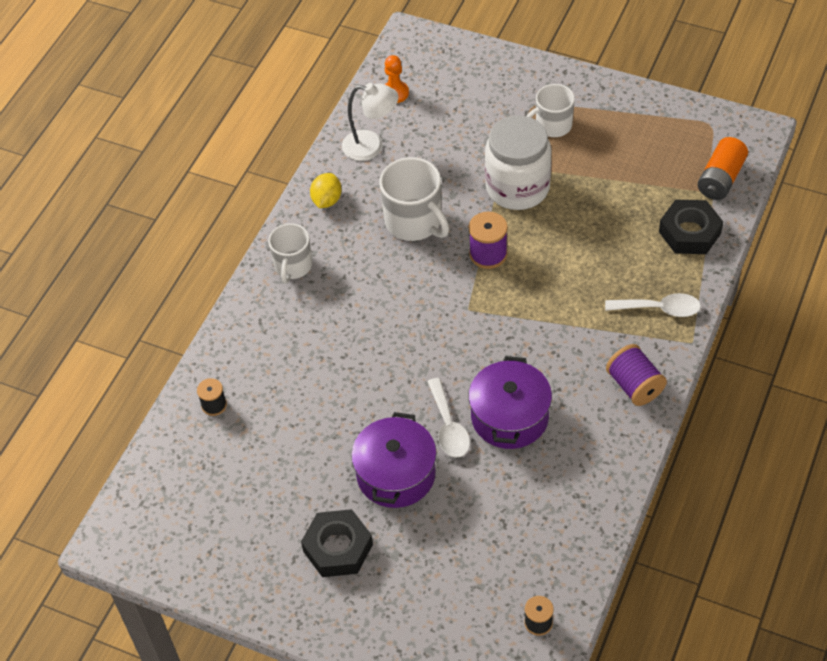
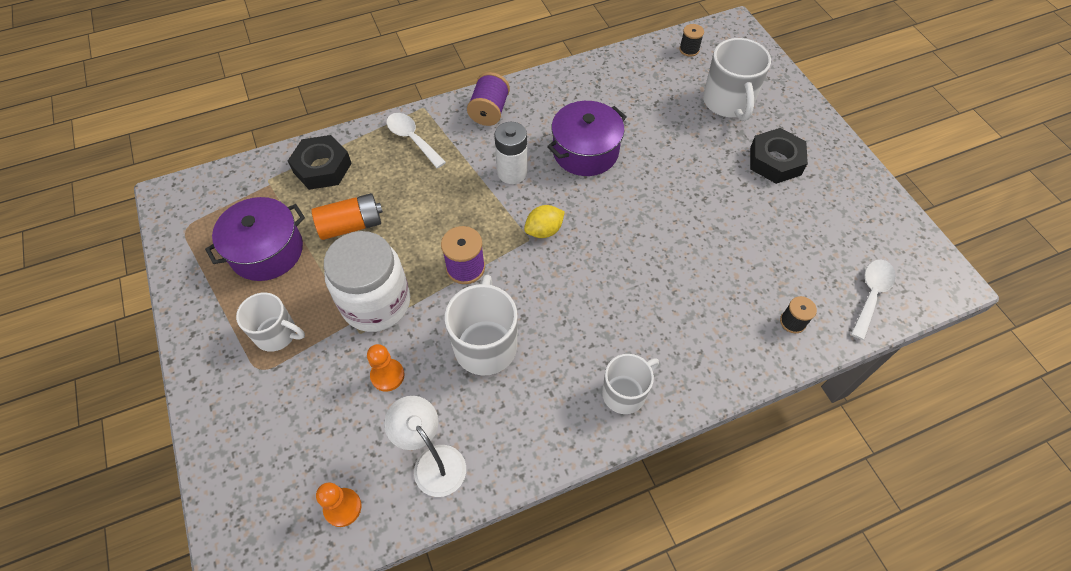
camera: 140 degrees left, 5 degrees up
yellow lemon [310,173,341,208] -> yellow lemon moved to [524,205,565,238]
purple pot [351,412,437,508] -> purple pot moved to [205,197,305,281]
white spoon [427,378,470,458] -> white spoon moved to [851,260,896,340]
orange battery [698,137,748,200] -> orange battery moved to [312,193,383,240]
none -> orange pawn [367,344,405,392]
none -> white battery [494,122,528,184]
none -> white mug [703,38,771,121]

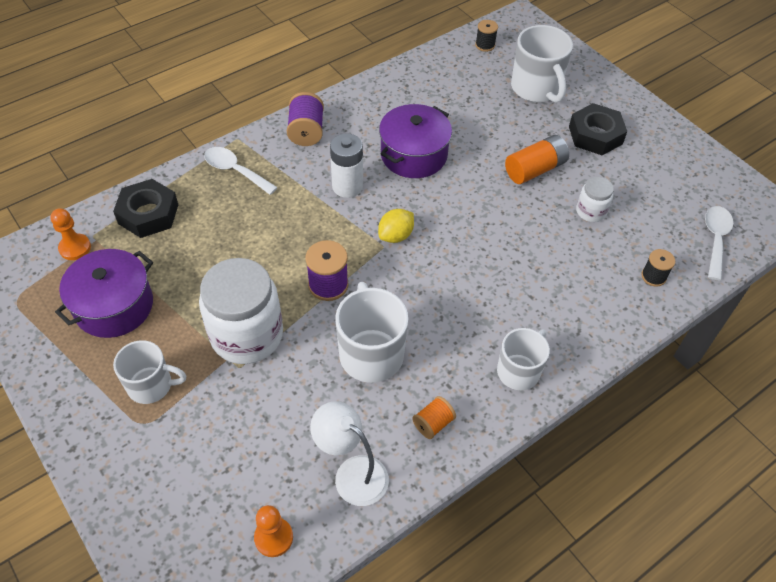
camera: 15 degrees left, 5 degrees down
orange battery [312,193,383,240] -> orange battery moved to [505,135,569,184]
orange pawn [367,344,405,392] -> orange pawn moved to [51,208,91,260]
none -> orange spool [412,396,456,439]
none -> white jar [576,177,614,222]

